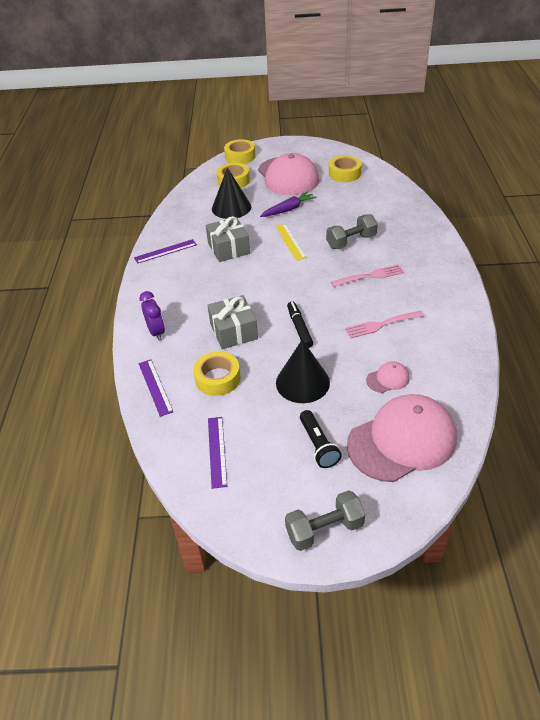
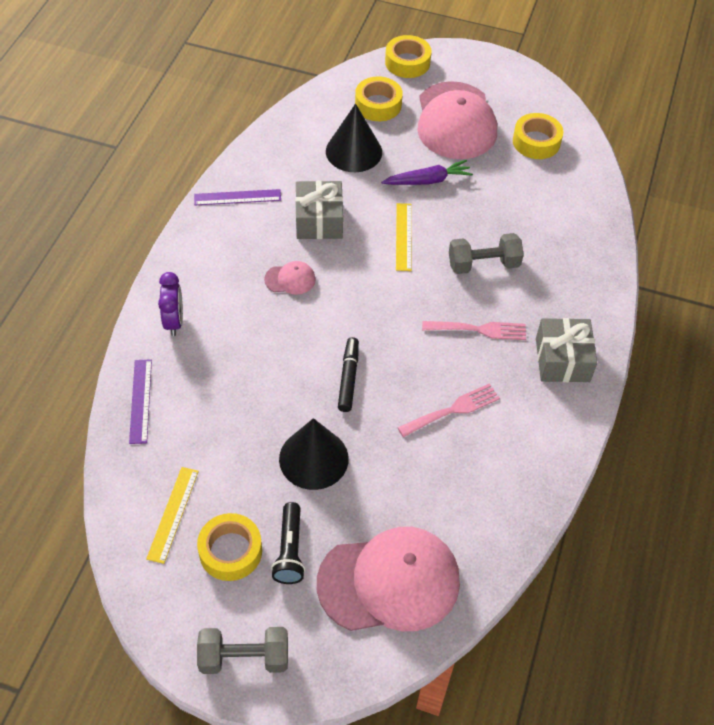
camera: 15 degrees right, 10 degrees up
yellow tape [193,351,241,396] -> yellow tape moved to [197,513,262,581]
grey gift [207,295,258,349] -> grey gift moved to [536,318,597,382]
purple ruler [208,417,227,489] -> yellow ruler [146,467,199,564]
pink fork [345,310,424,338] -> pink fork turned 150 degrees clockwise [398,383,500,437]
pink cap [366,361,410,393] -> pink cap moved to [264,261,316,295]

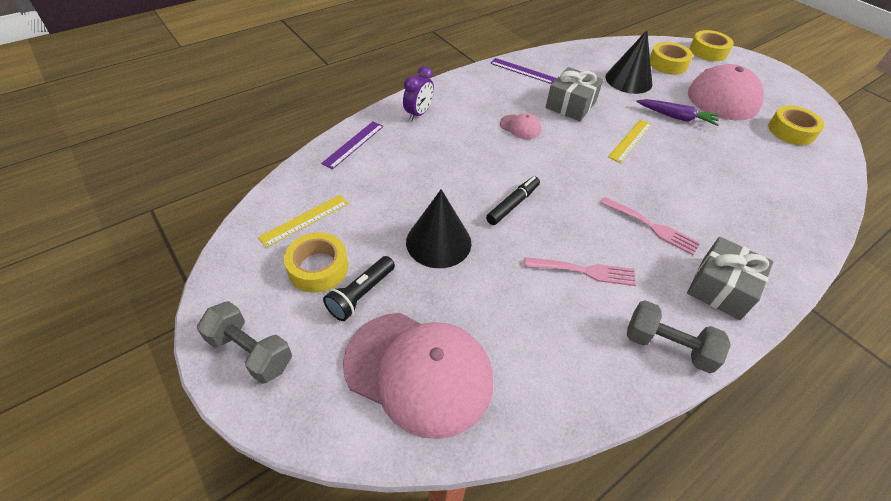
camera: 35 degrees right, 5 degrees down
grey dumbbell [449,233,524,274] -> grey dumbbell moved to [627,300,731,373]

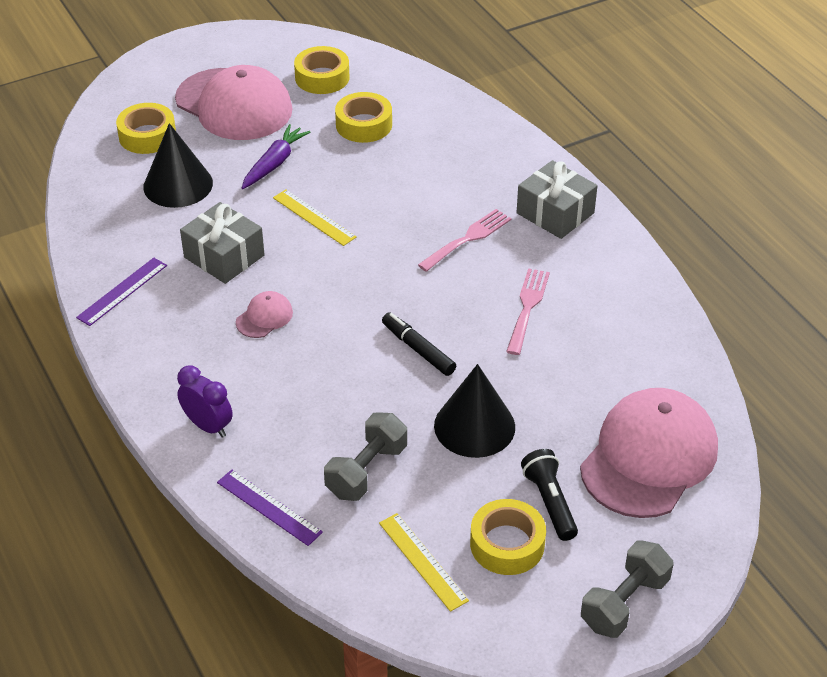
camera: 80 degrees left, 5 degrees down
black flashlight [323,256,395,321] -> black flashlight turned 150 degrees counterclockwise [521,449,578,541]
grey dumbbell [627,300,731,373] -> grey dumbbell moved to [324,412,407,501]
yellow tape [690,30,734,61] -> yellow tape moved to [335,92,392,143]

